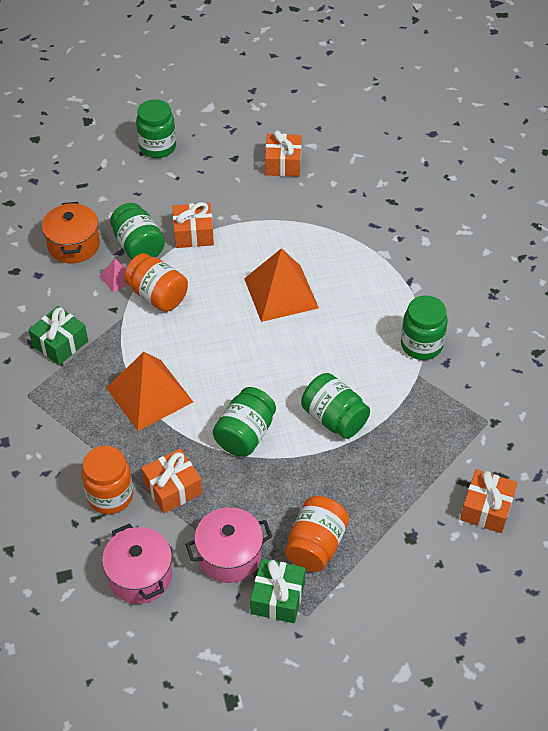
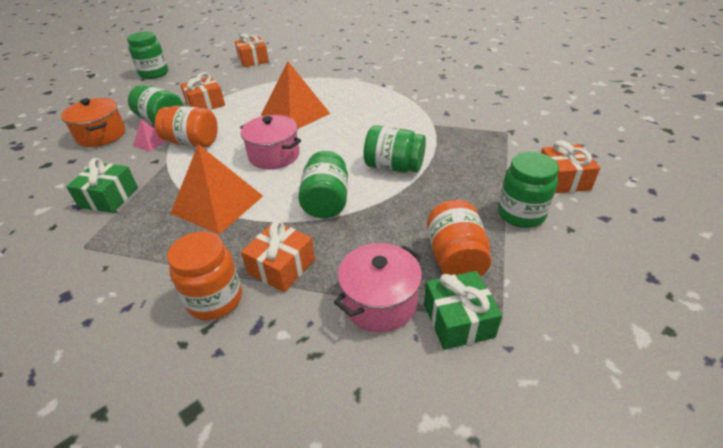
camera: 25 degrees left, 10 degrees down
pink pot [102,523,172,604] -> pink pot moved to [240,115,301,169]
green jar [401,295,448,360] -> green jar moved to [498,152,559,228]

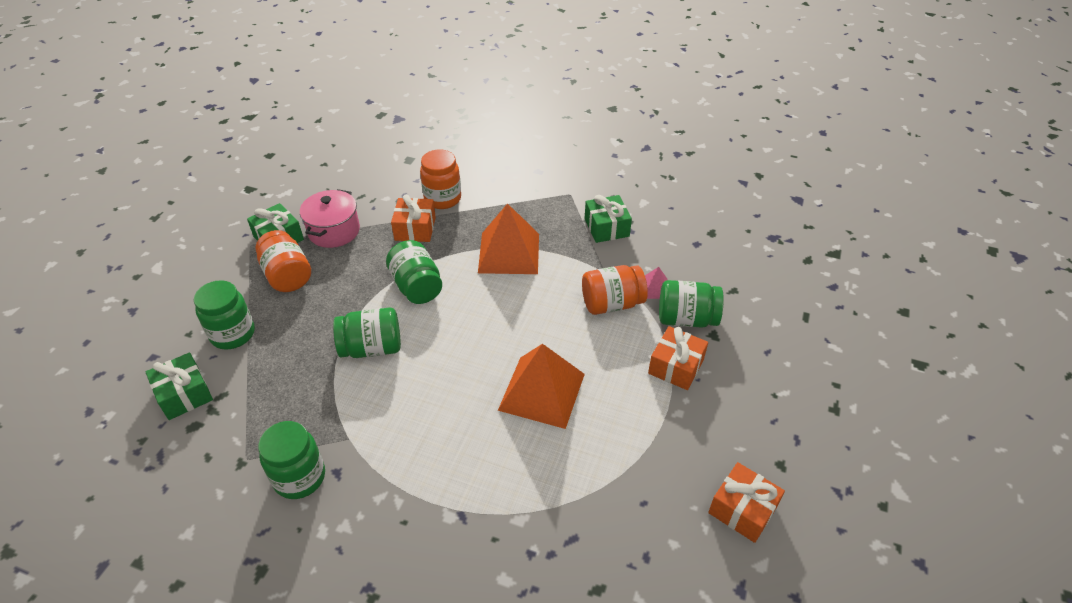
camera: 150 degrees right, 5 degrees up
orange pot [61,98,125,147] -> none
green jar [127,31,168,79] -> green jar moved to [258,421,325,499]
pink pot [240,115,301,169] -> none
orange gift [541,140,600,193] -> green gift [146,352,213,420]

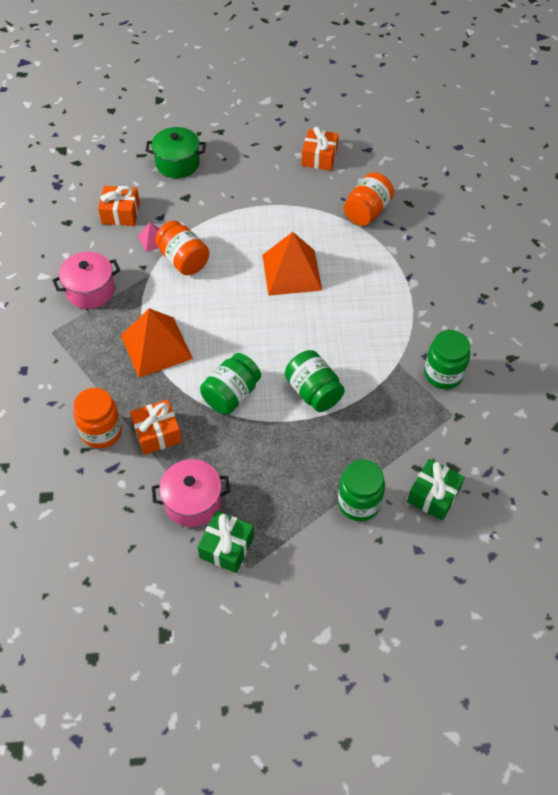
camera: 115 degrees left, 10 degrees up
orange jar [256,230,311,292] -> orange jar moved to [344,172,394,226]
green gift [585,195,632,243] -> pink pot [52,252,120,309]
orange gift [648,326,708,390] -> orange gift moved to [98,186,140,226]
green jar [659,280,724,328] -> none
none -> green pot [146,127,206,178]

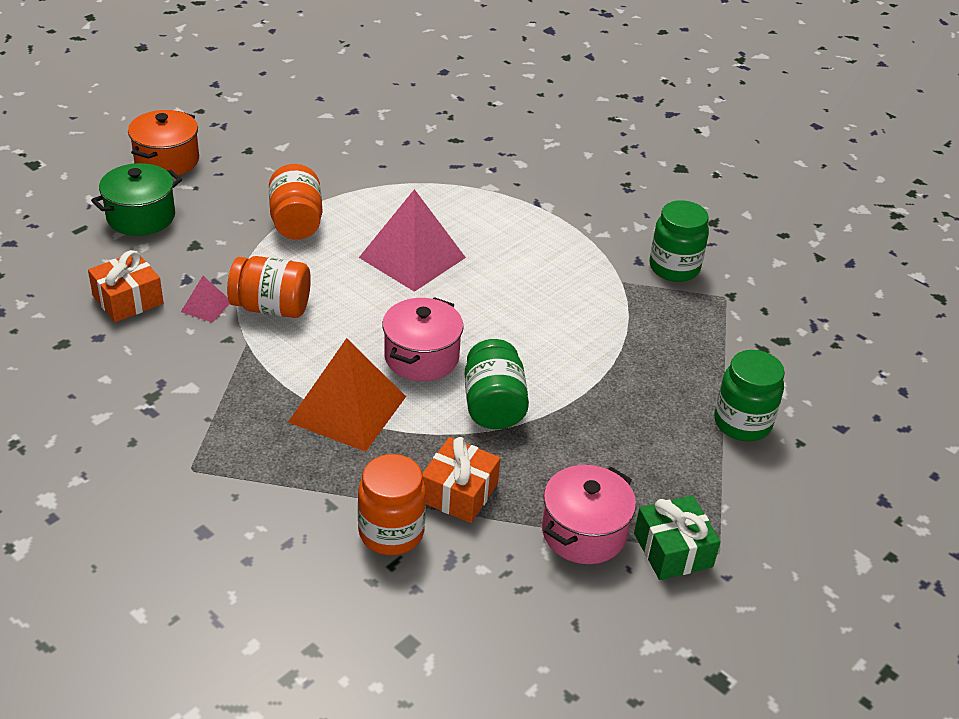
camera: 45 degrees left, 15 degrees down
pink pot [52,252,120,309] -> pink pot moved to [382,297,464,381]
orange pyramid [262,232,322,296] -> pink pyramid [359,189,466,292]
green jar [285,350,345,412] -> none
orange gift [302,127,339,171] -> none
orange jar [344,172,394,226] -> orange jar moved to [269,164,322,240]
green gift [407,459,465,521] -> none
none -> orange pot [128,110,199,177]

